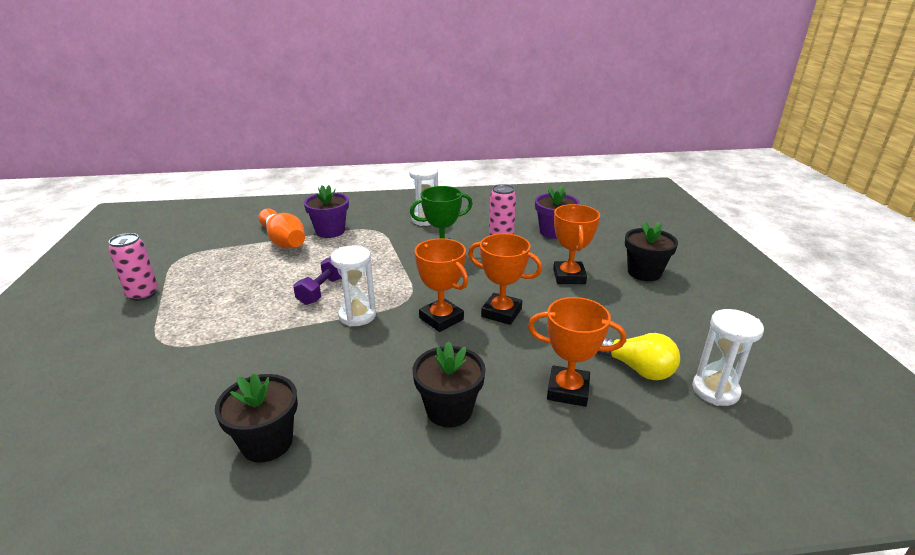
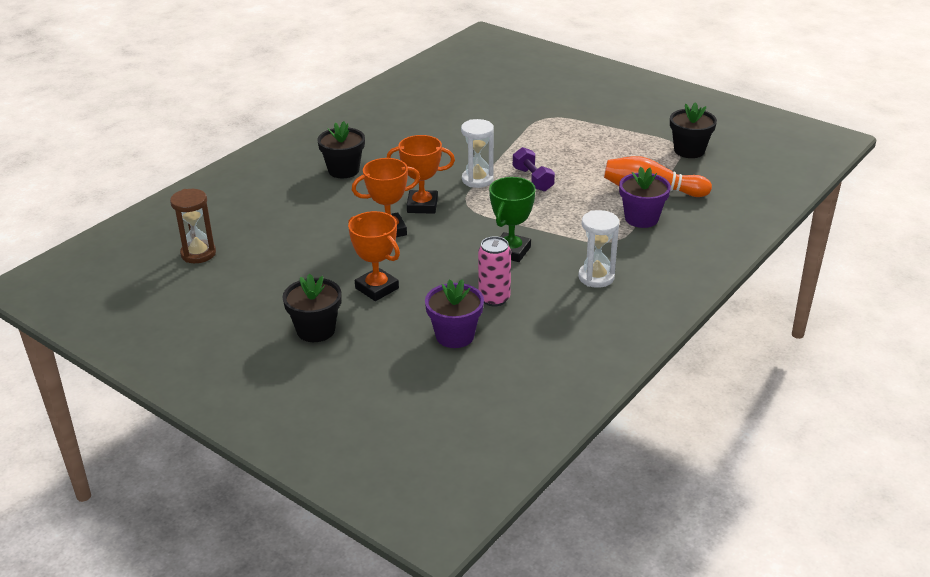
camera: 135 degrees right, 5 degrees up
pink can [108,233,158,301] -> none
black flower pot [215,373,298,463] -> black flower pot moved to [670,102,717,158]
orange trophy [528,297,626,407] -> none
yellow light bulb [597,333,680,380] -> none
white hourglass [692,309,764,406] -> brown hourglass [170,189,216,263]

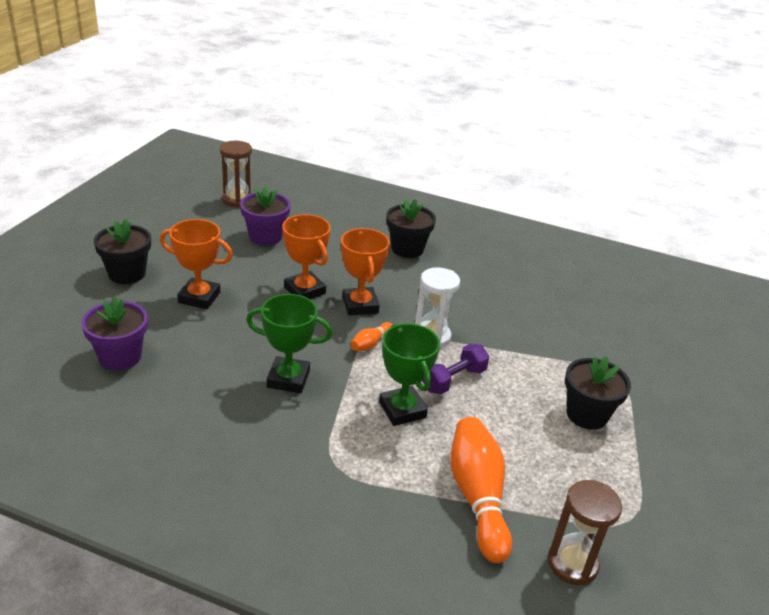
camera: 70 degrees right, 0 degrees up
orange trophy [348,211,400,301] -> orange trophy turned 75 degrees clockwise [160,219,233,309]
pink can [478,236,511,307] -> none
white hourglass [578,210,619,288] -> none
purple flower pot [619,167,671,228] -> purple flower pot moved to [240,185,291,246]
black flower pot [670,102,717,158] -> black flower pot moved to [565,356,631,430]
none -> orange bowling pin [351,322,392,351]
none -> green trophy [379,323,440,426]
none -> brown hourglass [547,480,622,585]

